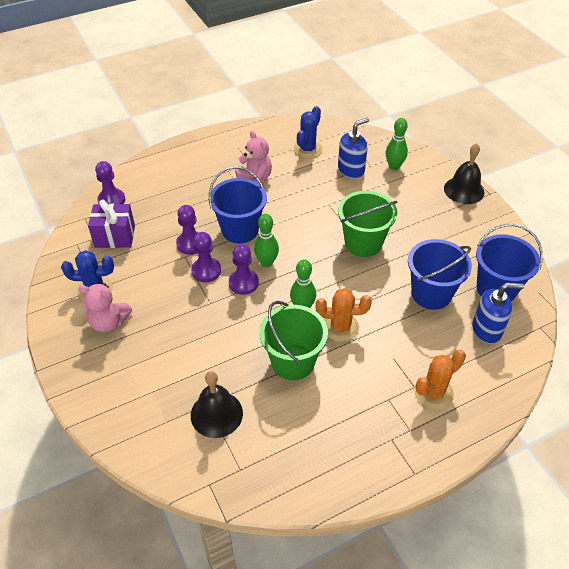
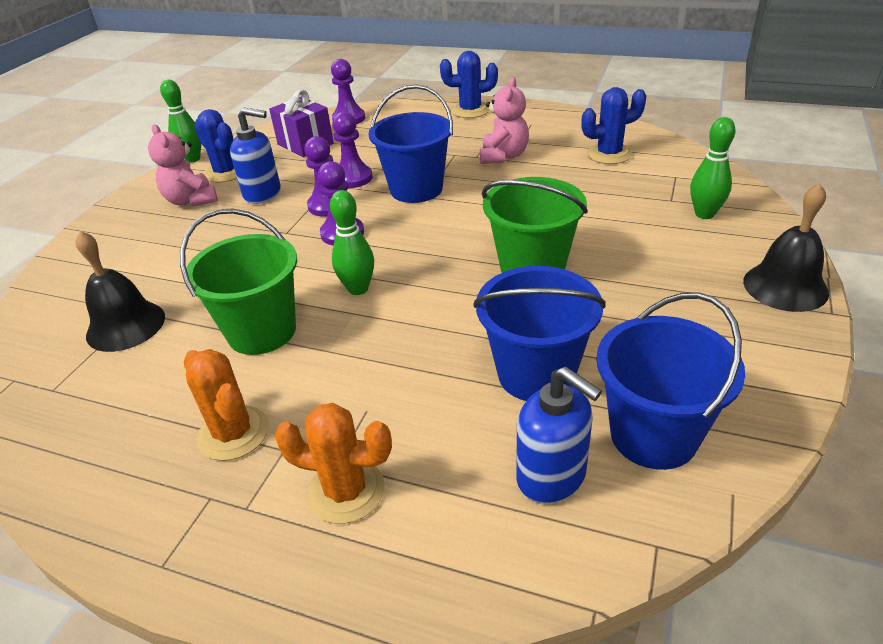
camera: 50 degrees right, 10 degrees down
green bowling pin [254,214,279,267] -> green bowling pin moved to [160,79,201,163]
orange cactus [316,288,372,342] -> orange cactus moved to [184,349,269,461]
blue soap dispenser [338,118,369,179] -> blue soap dispenser moved to [230,107,281,204]
none -> blue cactus [440,51,498,118]

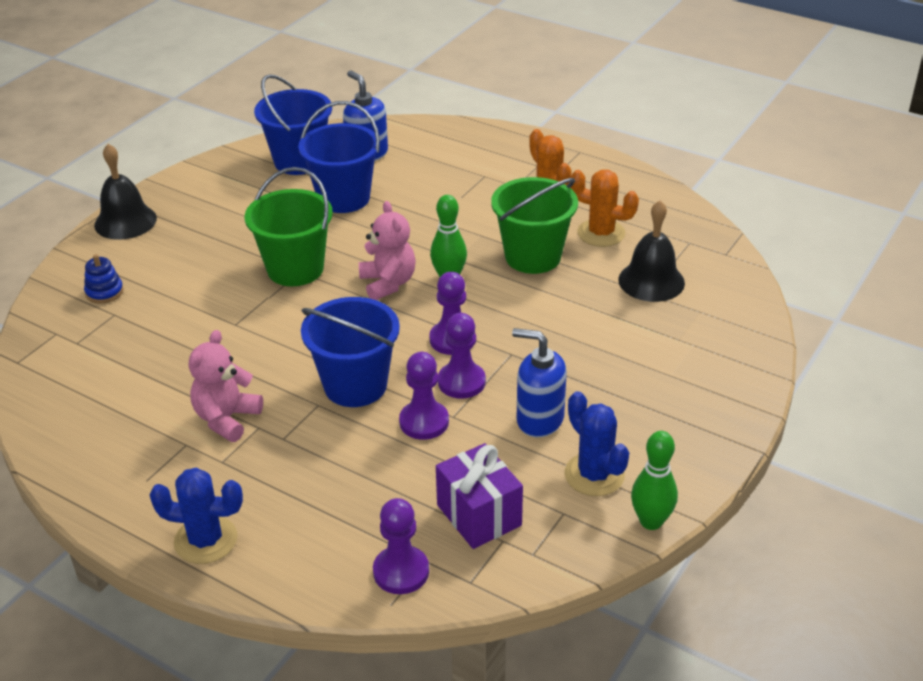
camera: 170 degrees left, 0 degrees up
pink teddy bear [148,124,218,207] -> pink teddy bear moved to [359,201,416,300]
orange cactus [275,403,392,524] -> orange cactus moved to [570,170,639,247]
blue cactus [581,87,646,164] -> none
green bowling pin [690,117,736,219] -> blue stacking toy [84,254,124,304]

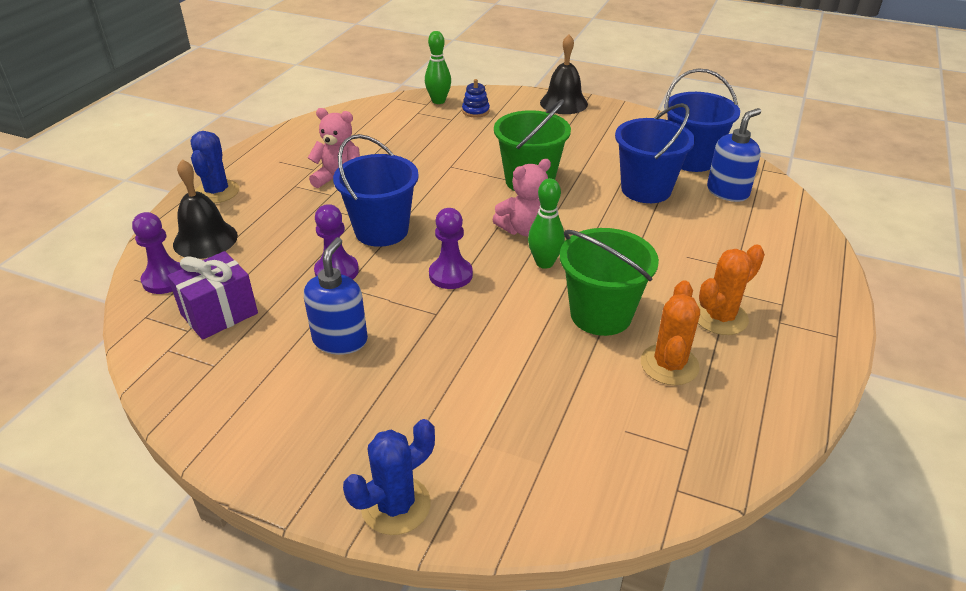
camera: 80 degrees right, 0 degrees up
purple pawn [438,313,486,399] -> none
blue cactus [565,391,629,496] -> blue cactus moved to [343,419,435,535]
black bell [618,200,685,302] -> black bell moved to [173,159,238,259]
green bowling pin [631,431,678,530] -> green bowling pin moved to [425,31,451,104]

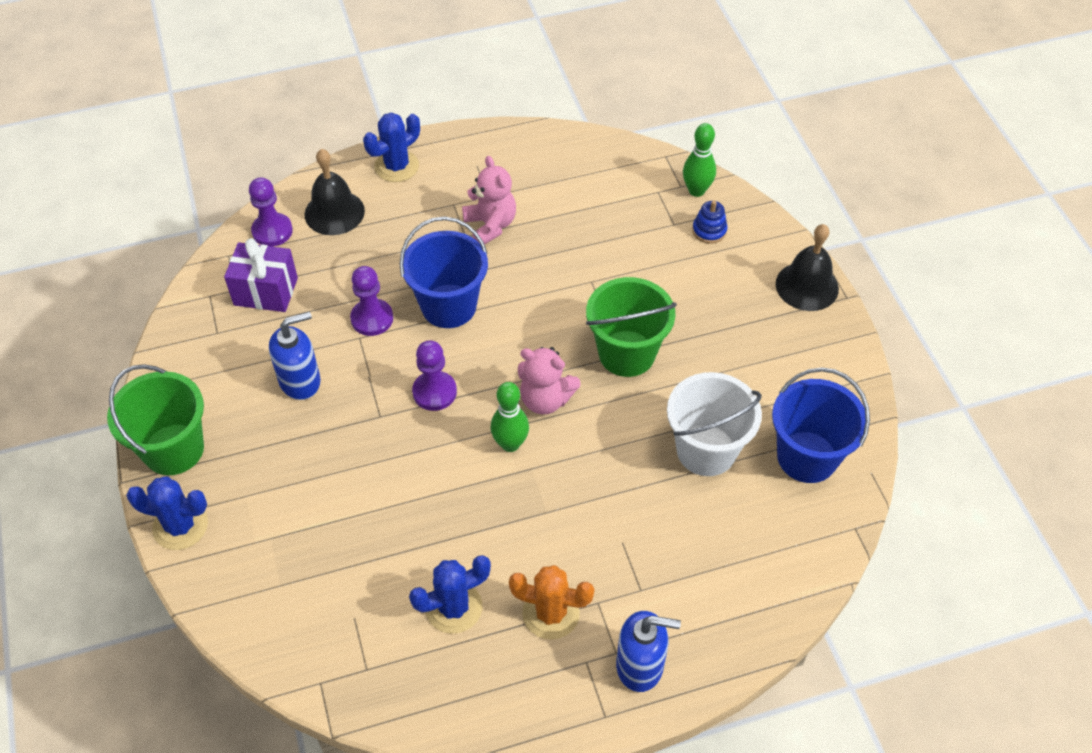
camera: 50 degrees right, 15 degrees up
green bucket [560,228,659,336] -> green bucket moved to [107,364,204,475]
blue bucket [615,103,695,203] -> white bucket [667,372,762,476]
orange cactus [641,280,700,385] -> blue cactus [409,555,491,634]
blue soap dispenser [707,108,761,202] -> blue soap dispenser moved to [616,611,681,692]

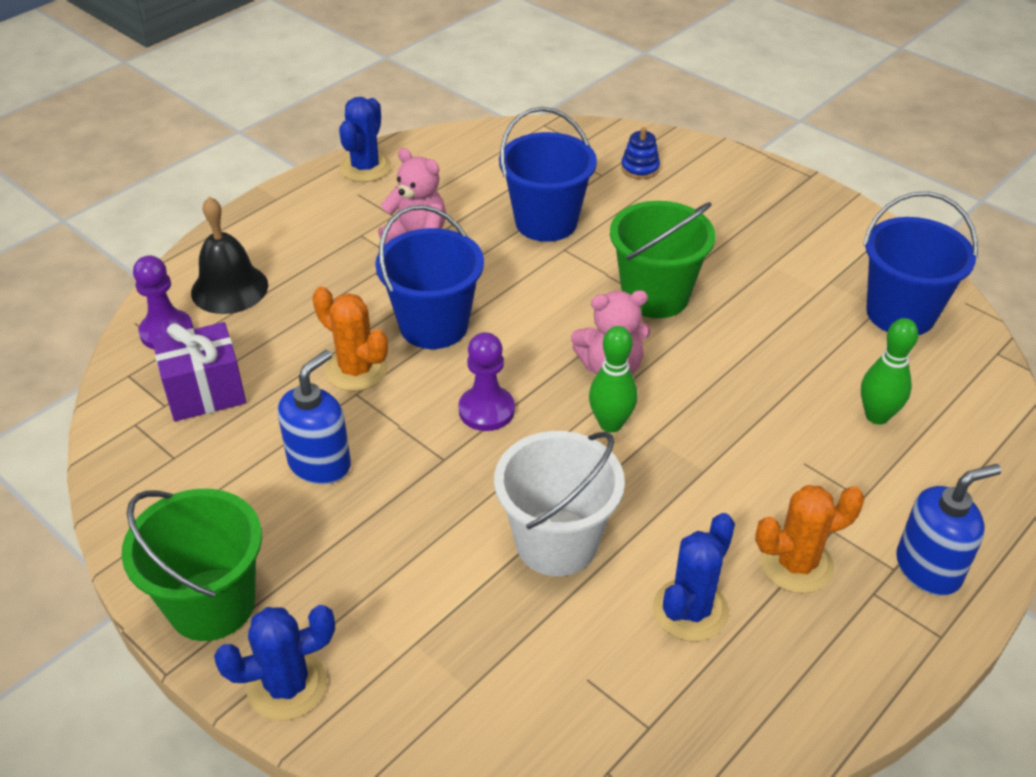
camera: 30 degrees left, 10 degrees down
purple pawn [350,266,393,336] -> orange cactus [312,287,388,391]
blue cactus [363,112,420,182] -> blue cactus moved to [339,97,391,182]
white bucket [667,372,762,476] -> white bucket moved to [494,431,625,576]
green bowling pin [683,123,716,197] -> green bowling pin moved to [861,318,918,424]
black bell [776,224,839,311] -> none
none -> blue bucket [499,107,597,242]

